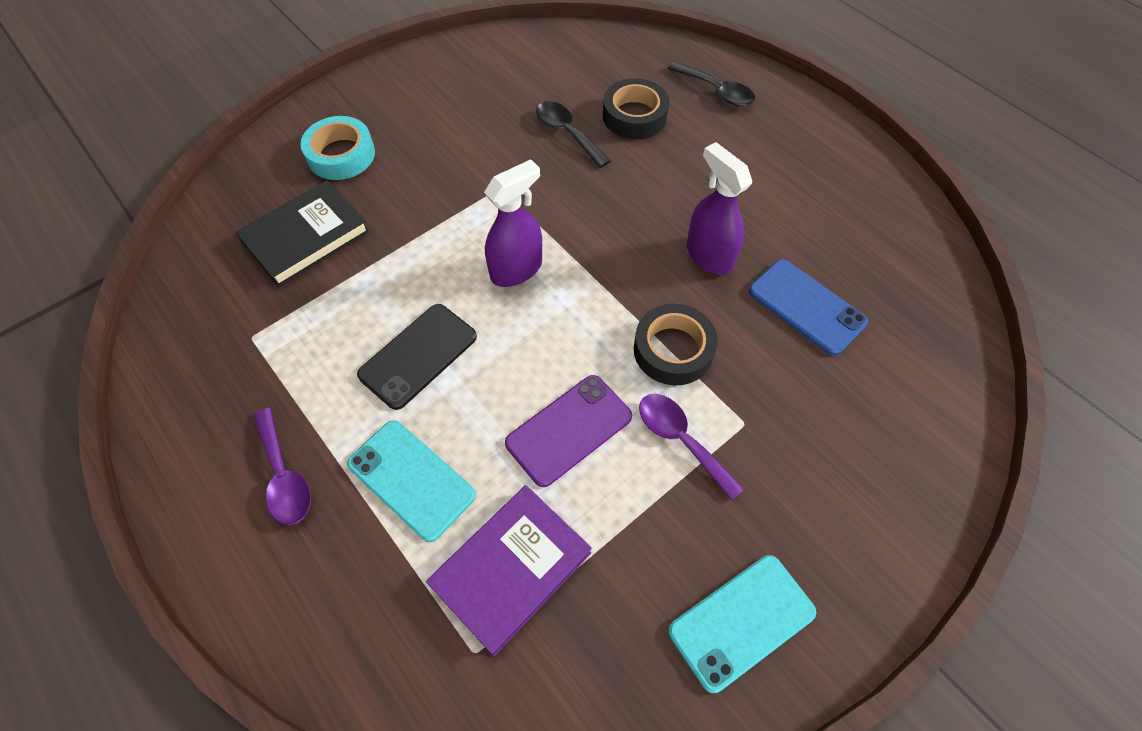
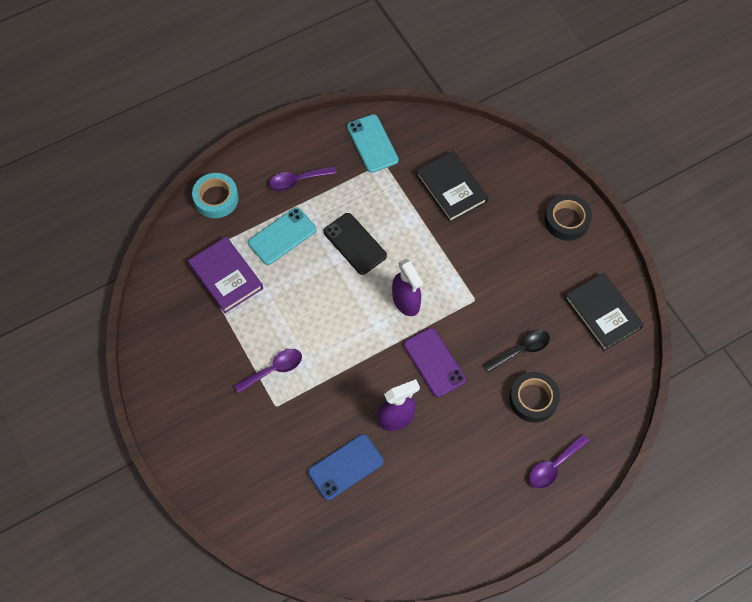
camera: 100 degrees right, 5 degrees up
turquoise tape [300,116,375,180] -> turquoise tape moved to [192,173,239,218]
purple phone [505,375,632,487] -> purple phone moved to [404,328,466,397]
black tape [634,304,718,385] -> black tape moved to [544,195,592,241]
black spoon [668,61,755,106] -> purple spoon [529,434,589,489]
turquoise phone [668,555,816,693] -> turquoise phone moved to [347,114,399,173]
none -> black book [565,273,644,351]

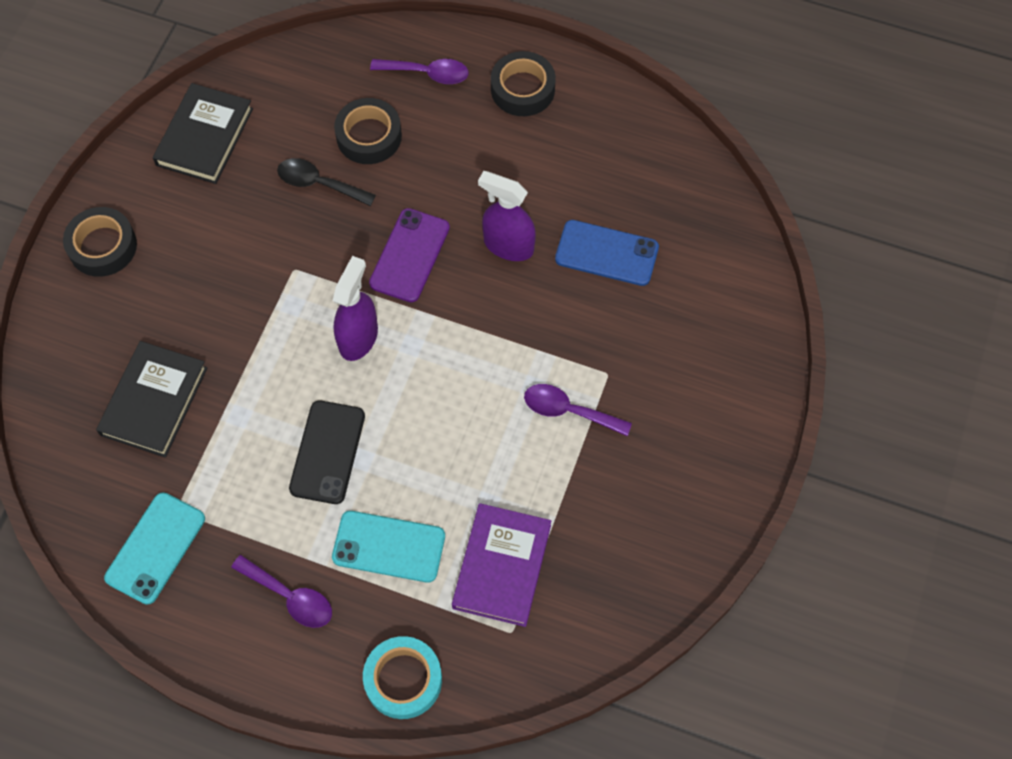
camera: 130 degrees left, 0 degrees up
none -> black tape [491,51,556,116]

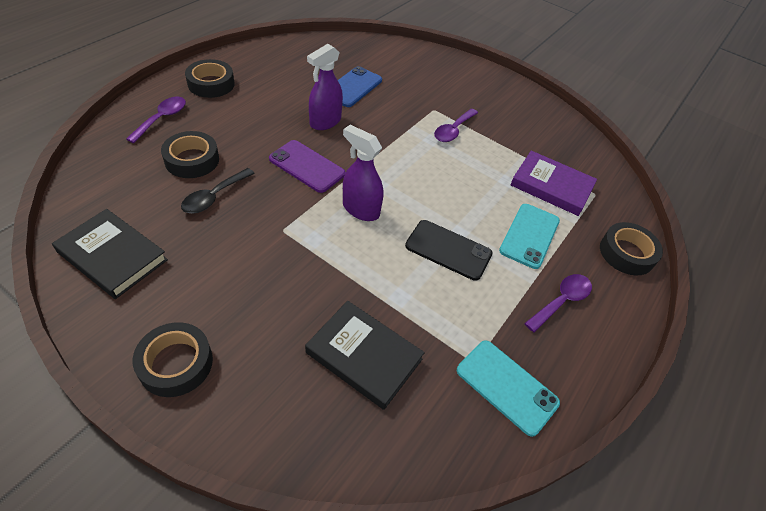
camera: 80 degrees left, 15 degrees down
turquoise tape [363,636,442,719] -> black tape [600,222,663,275]

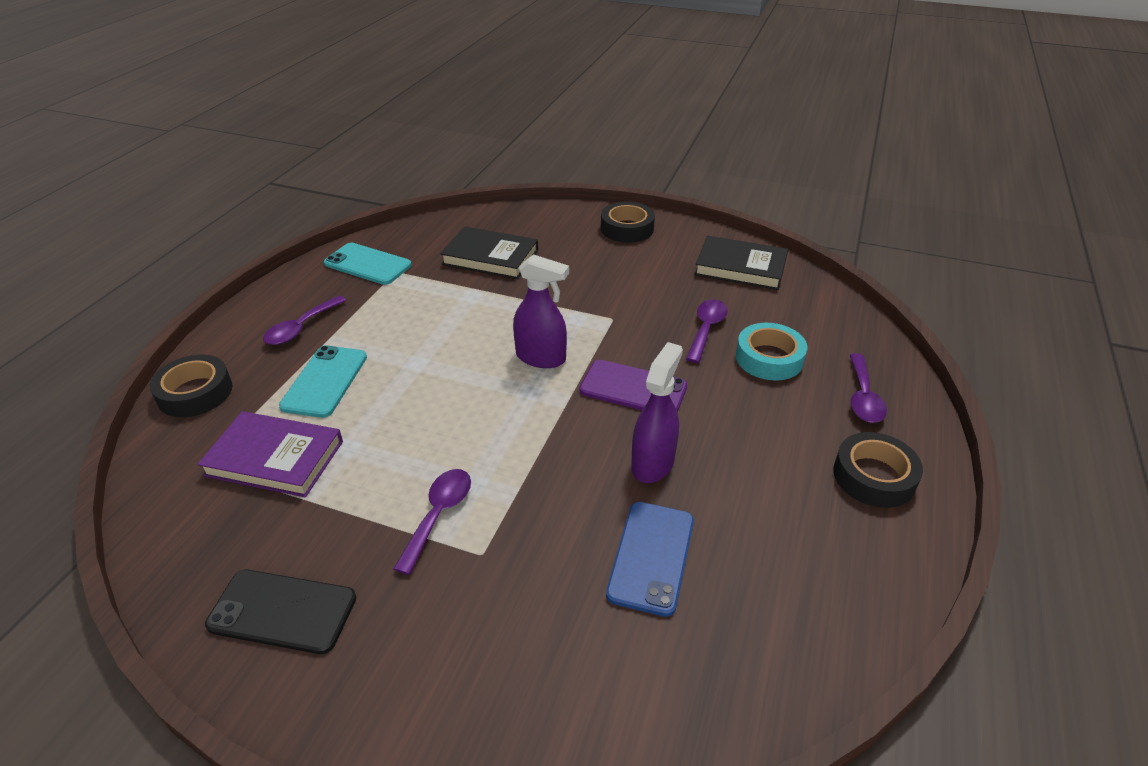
camera: 170 degrees right, 10 degrees down
black tape [161,131,219,178] -> turquoise tape [736,323,807,380]
black spoon [181,168,255,214] -> purple spoon [686,299,728,363]
black phone [405,220,493,281] -> black phone moved to [205,570,356,654]

